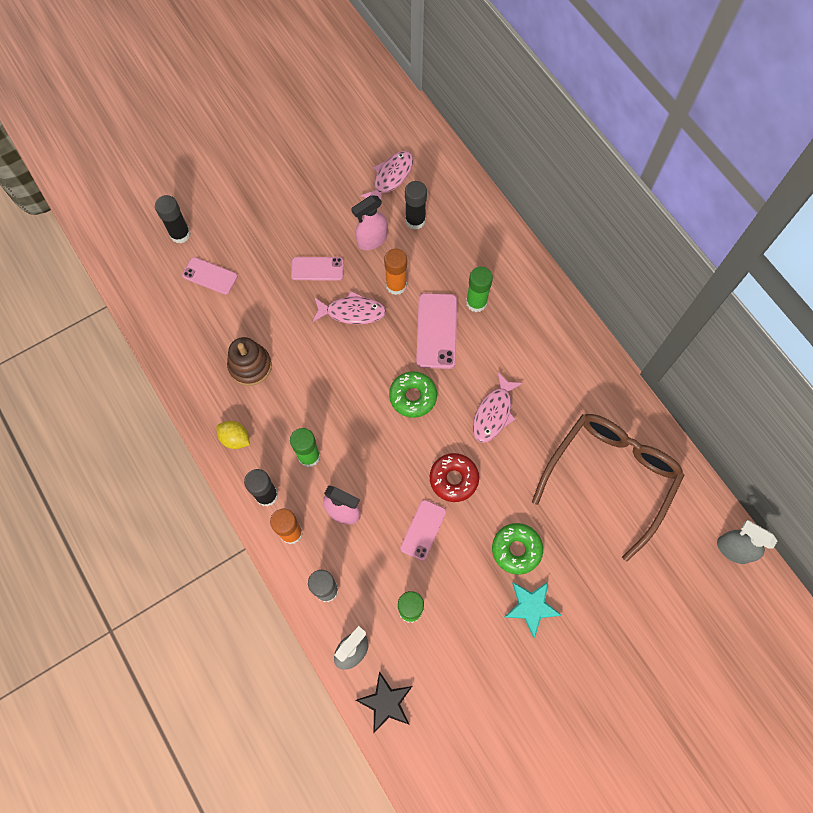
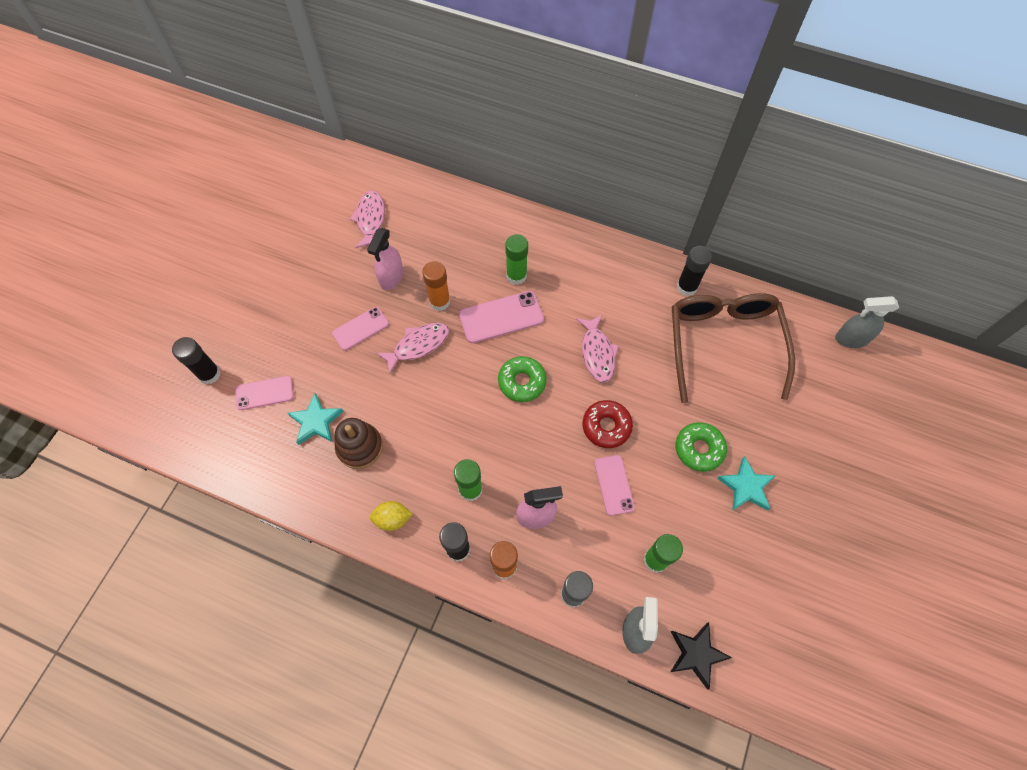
camera: 35 degrees left, 5 degrees down
black glue stick [405,181,427,230] -> black glue stick moved to [677,246,712,296]
pink phone [416,293,457,369] -> pink phone turned 75 degrees counterclockwise [459,291,544,343]
none -> turquoise star [287,393,344,445]

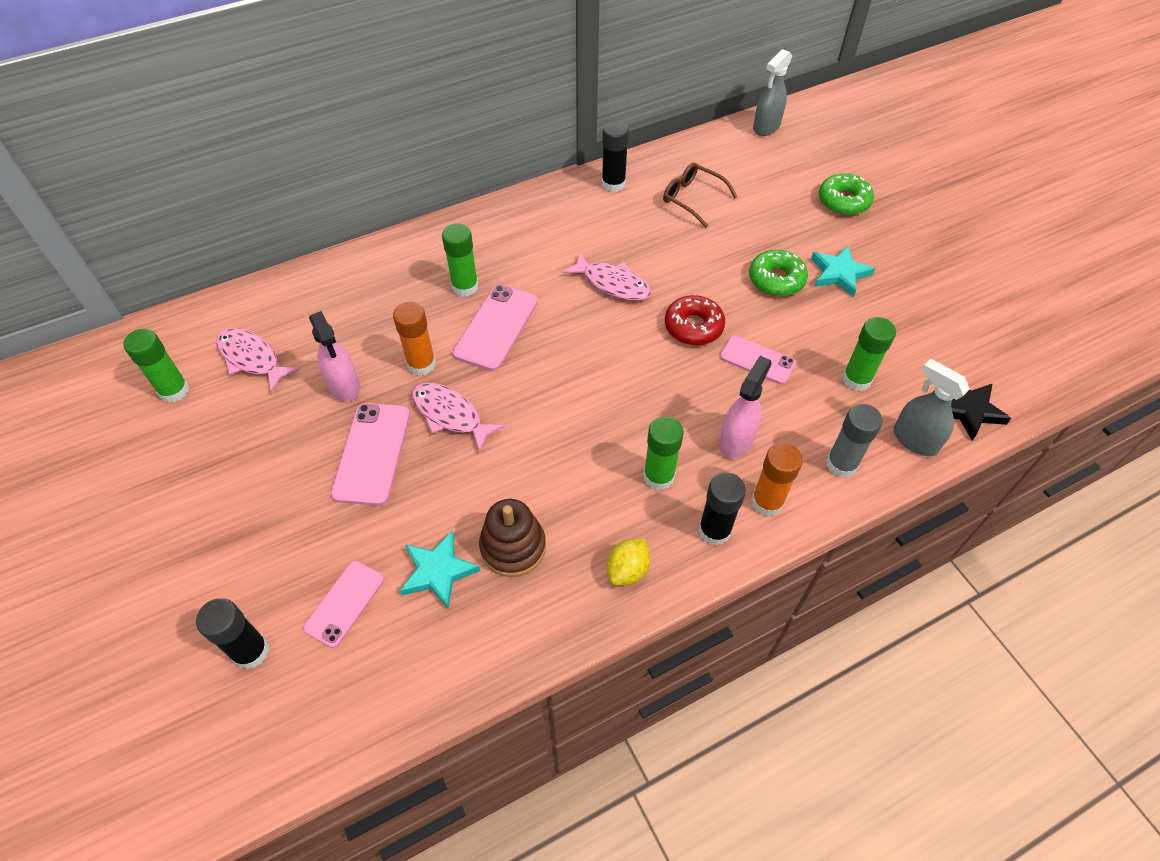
camera: 50 degrees left, 10 degrees down
pink phone [332,307,389,351] -> pink phone [331,403,410,506], size x1.51
pink fish [376,323,449,374] -> pink fish turned 60 degrees counterclockwise [412,383,505,452]
green donut [498,356,547,402] -> green donut moved to [819,173,874,215]
brown glasses [672,293,795,403] -> brown glasses [663,163,737,228], size x0.49
none -> green glue stick [123,329,190,403]

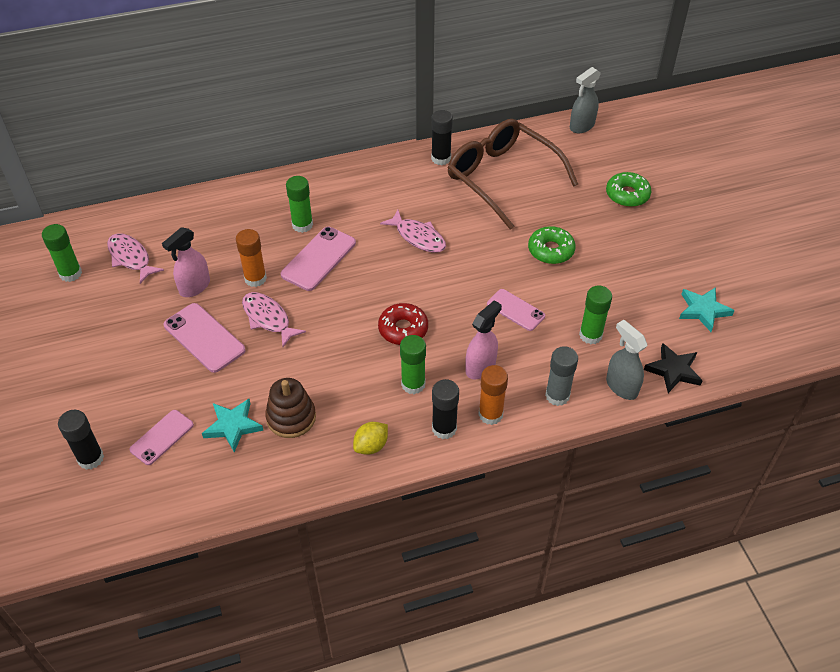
camera: 10 degrees right, 5 degrees down
pink spray bottle [309,311,360,402] -> pink spray bottle turned 60 degrees clockwise [162,227,210,297]
pink phone [331,403,410,506] -> pink phone turned 60 degrees counterclockwise [164,303,245,373]
brown glasses [663,163,737,228] -> brown glasses [448,119,578,230], size x2.06
red donut [665,295,725,345] -> red donut moved to [378,303,428,345]
turquoise star [811,245,875,297] -> turquoise star moved to [679,287,735,332]

